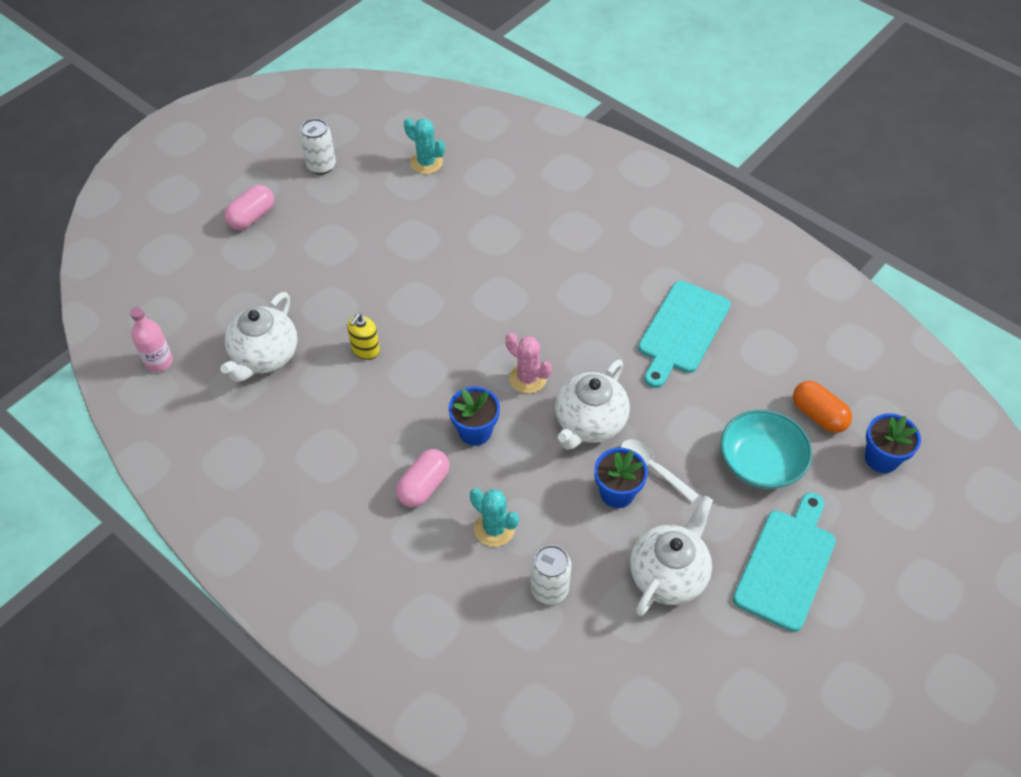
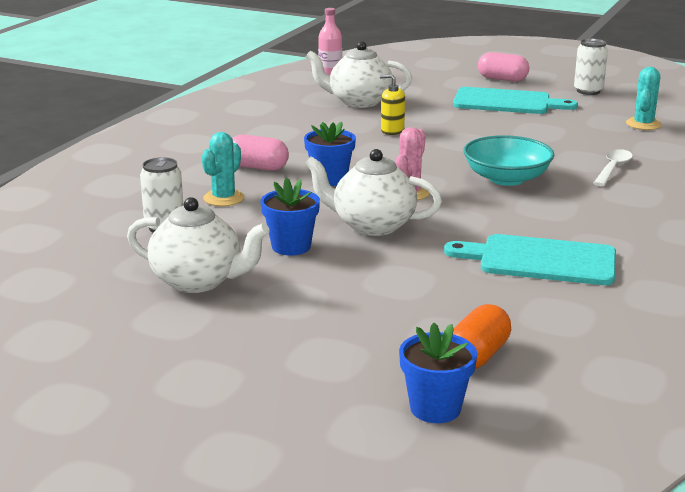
camera: 75 degrees right, 30 degrees down
white spoon [621,439,699,503] -> white spoon moved to [593,149,633,186]
turquoise bowl [720,410,812,489] -> turquoise bowl moved to [463,135,554,186]
turquoise cutting board [733,492,836,632] -> turquoise cutting board moved to [453,87,578,114]

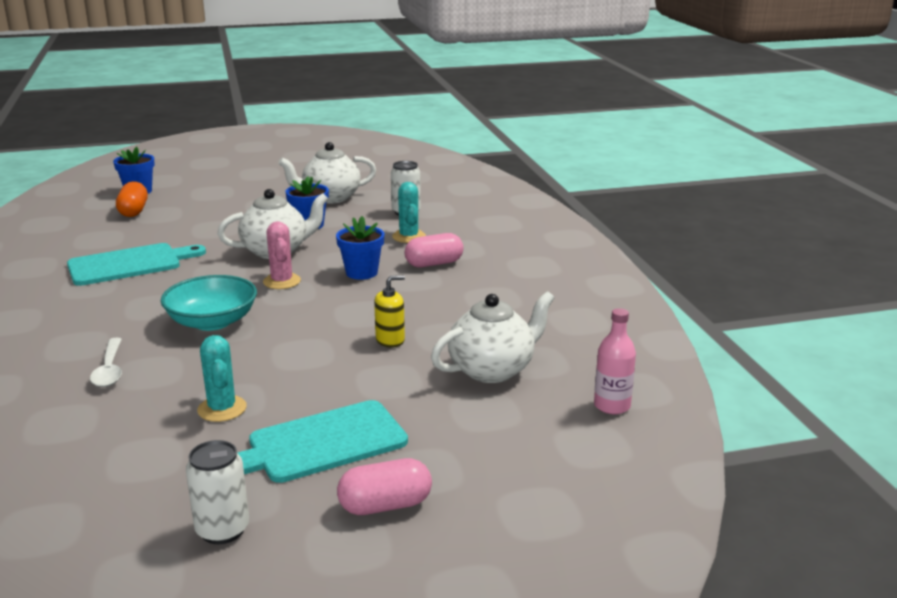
camera: 140 degrees right, 0 degrees up
turquoise cactus [626,67,662,130] -> turquoise cactus moved to [197,335,247,422]

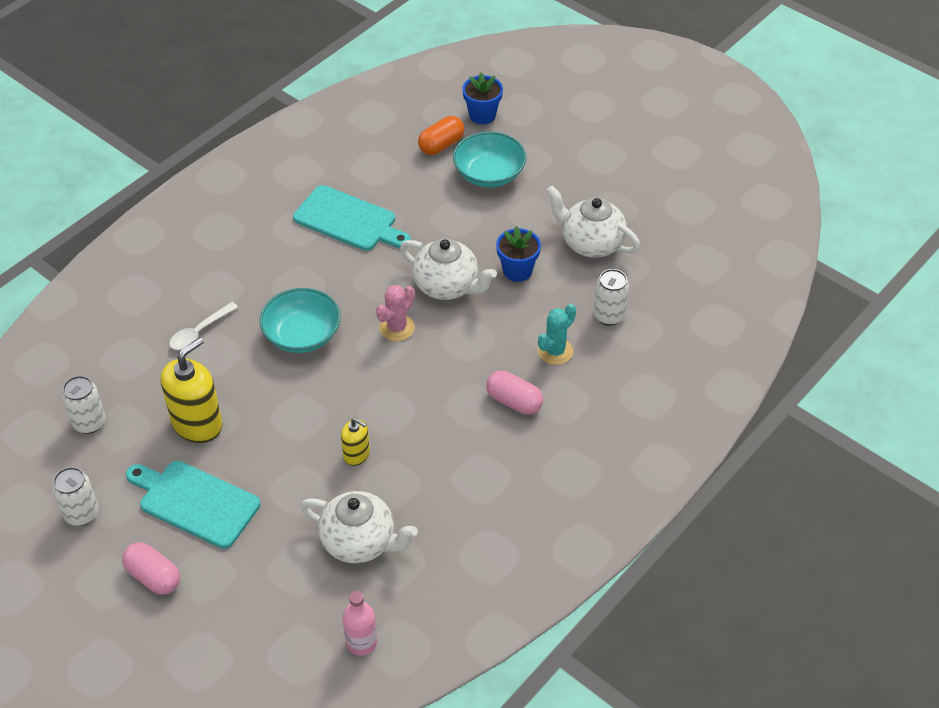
camera: 55 degrees right, 25 degrees up
turquoise cactus [197,335,247,422] -> yellow soap dispenser [161,337,223,443]
blue flower pot [336,216,384,280] -> none
none -> white can [62,376,106,434]
none -> turquoise bowl [453,132,526,188]

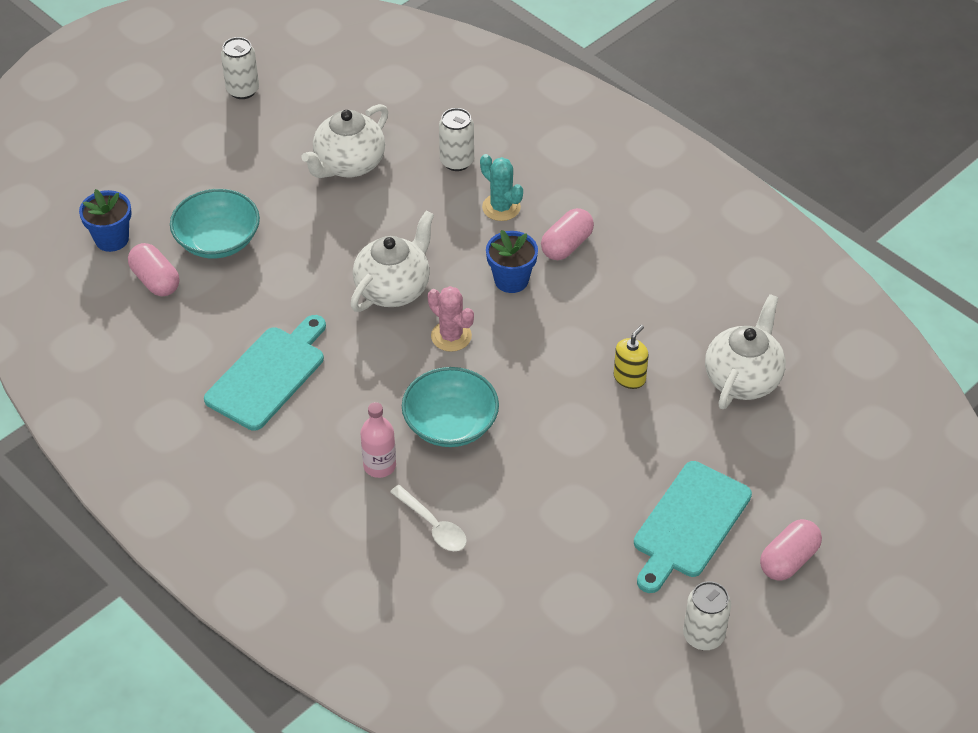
camera: 85 degrees left, 0 degrees up
white can [62,376,106,434] -> white can moved to [221,37,259,99]
yellow soap dispenser [161,337,223,443] -> none
pink bottle [343,591,377,656] -> pink bottle moved to [360,402,396,478]
orange capsule [418,116,464,155] -> pink capsule [128,243,179,296]
blue flower pot [496,226,541,282] -> blue flower pot moved to [486,230,538,293]

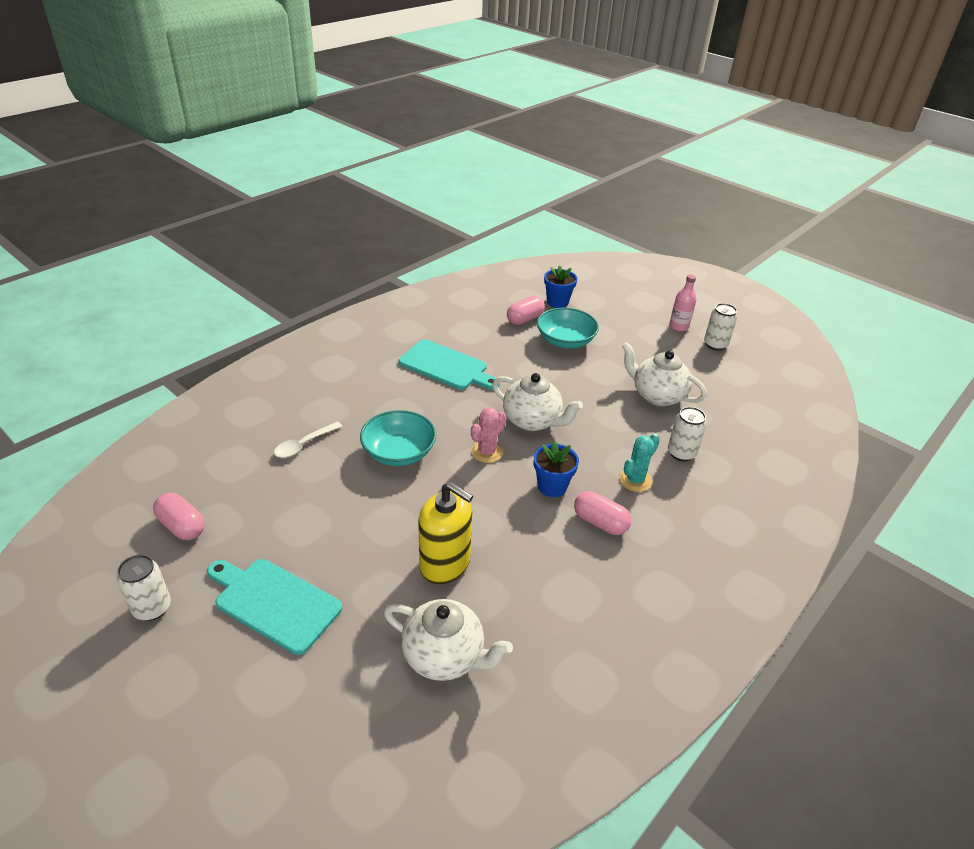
camera: 85 degrees right, 10 degrees down
pink bottle [360,402,396,478] -> pink bottle moved to [669,274,696,332]
yellow soap dispenser [614,325,649,389] -> yellow soap dispenser [418,482,473,584], size x1.86
pink capsule [760,519,822,581] -> pink capsule moved to [153,493,205,540]

